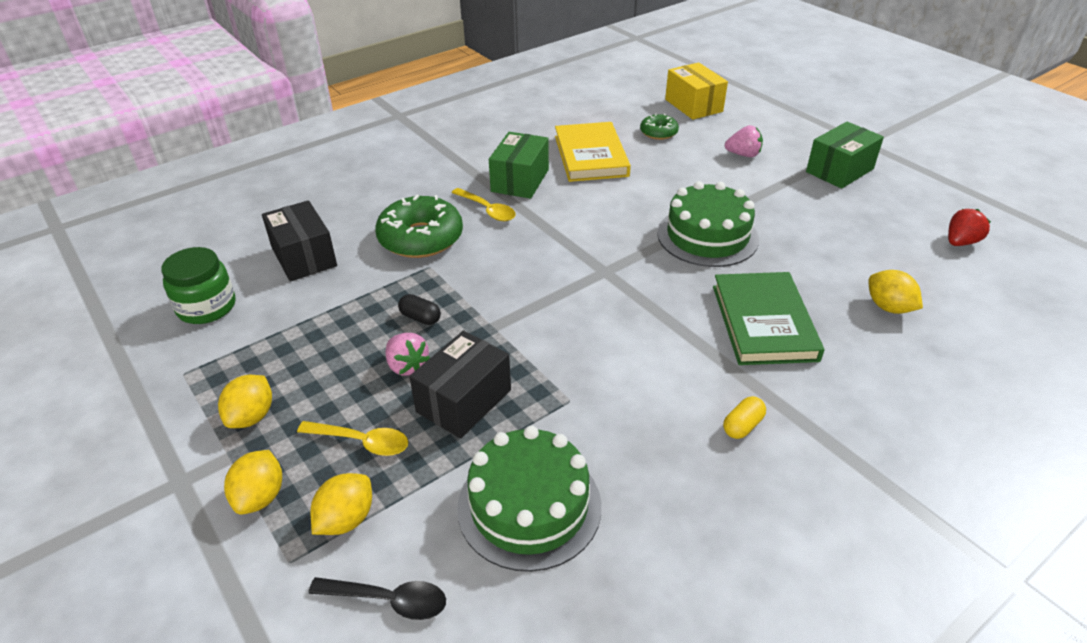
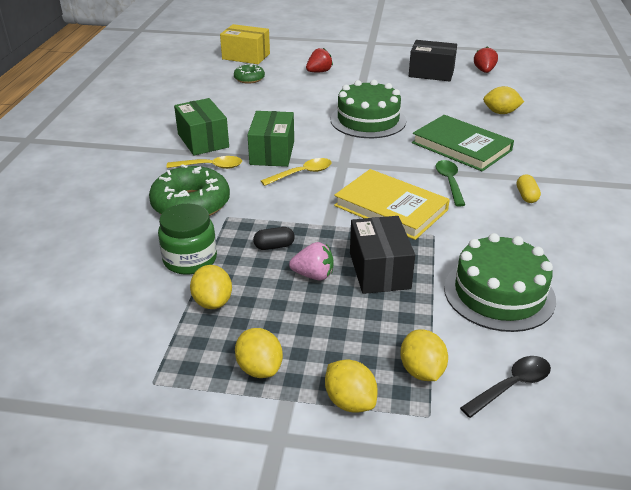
camera: 45 degrees left, 5 degrees down
green jar [161,247,236,324] -> green jar moved to [158,204,217,275]
black box [262,200,337,281] -> black box moved to [409,40,457,81]
yellow spoon [297,421,408,456] -> yellow spoon moved to [261,158,331,186]
yellow book [555,122,631,182] -> yellow book moved to [334,169,450,240]
pink strawberry [725,125,763,157] -> red strawberry [306,48,333,72]
green box [806,122,884,189] -> green box moved to [247,111,294,167]
none -> yellow lemon [190,265,232,309]
none -> green spoon [436,160,465,207]

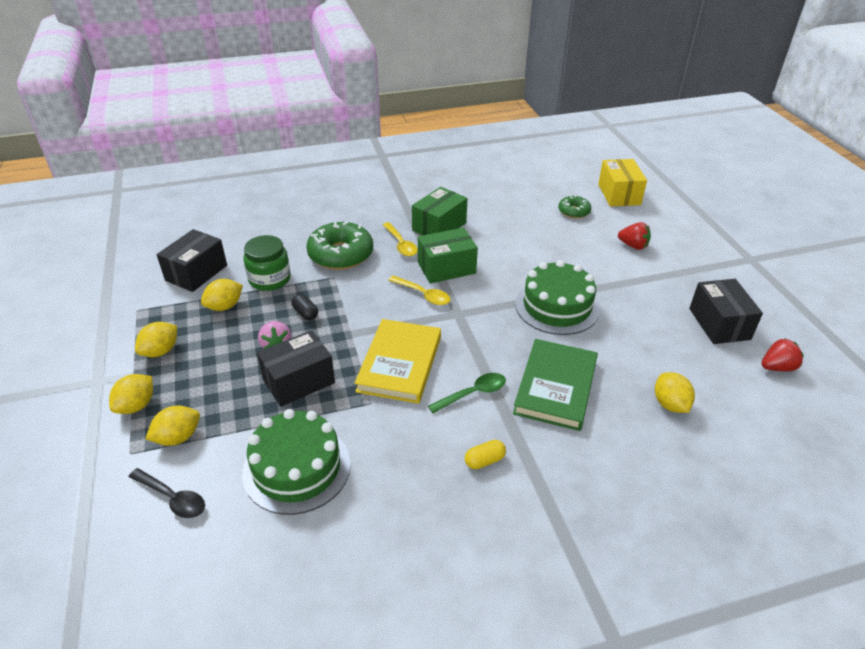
camera: 65 degrees right, 5 degrees up
none -> black box [157,229,227,292]

